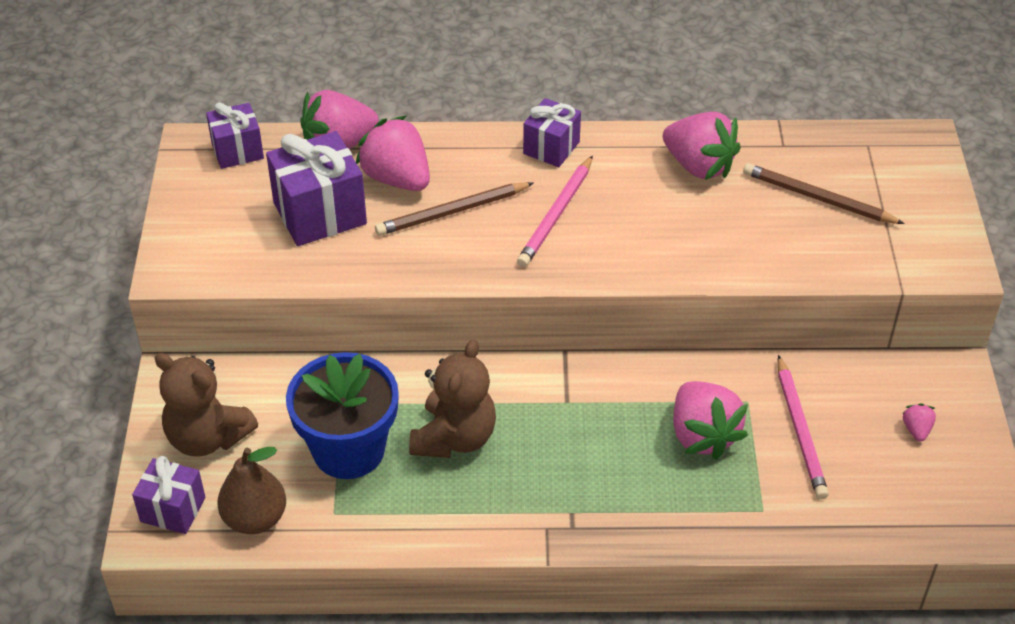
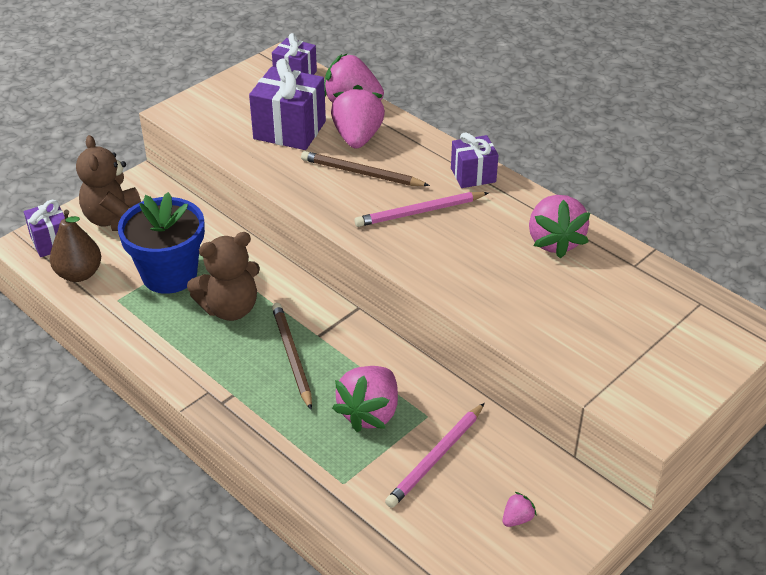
camera: 45 degrees right, 5 degrees down
brown pencil [743,163,905,224] -> brown pencil moved to [272,303,312,410]

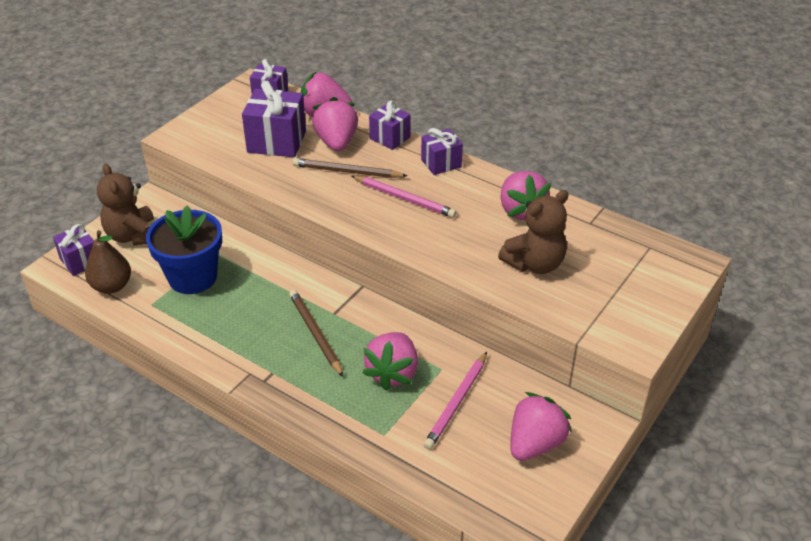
camera: 10 degrees left, 0 degrees up
brown teddy bear [187,232,260,321] -> brown teddy bear moved to [498,190,569,274]
pink pencil [355,192,489,227] -> pink pencil turned 120 degrees counterclockwise [351,175,457,218]
pink strawberry [503,492,537,527] -> pink strawberry [510,392,572,461], size x2.27
none -> purple gift [369,101,410,150]

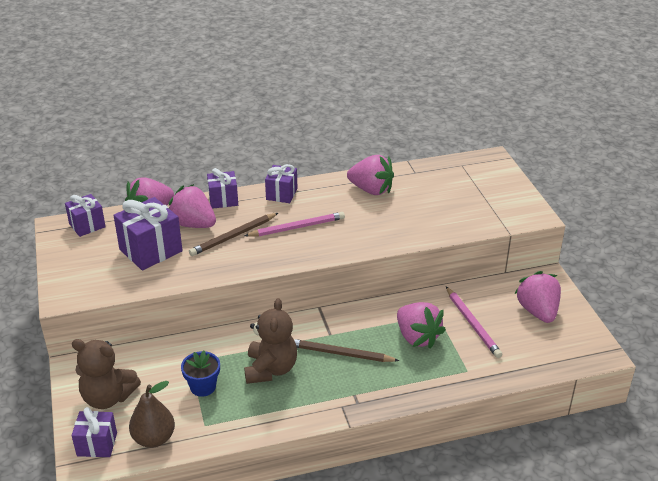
camera: 50 degrees left, 5 degrees down
blue flower pot [146,205,222,294] -> blue flower pot [181,350,220,397], size x0.55
brown teddy bear [498,190,569,274] -> brown teddy bear moved to [244,298,297,384]

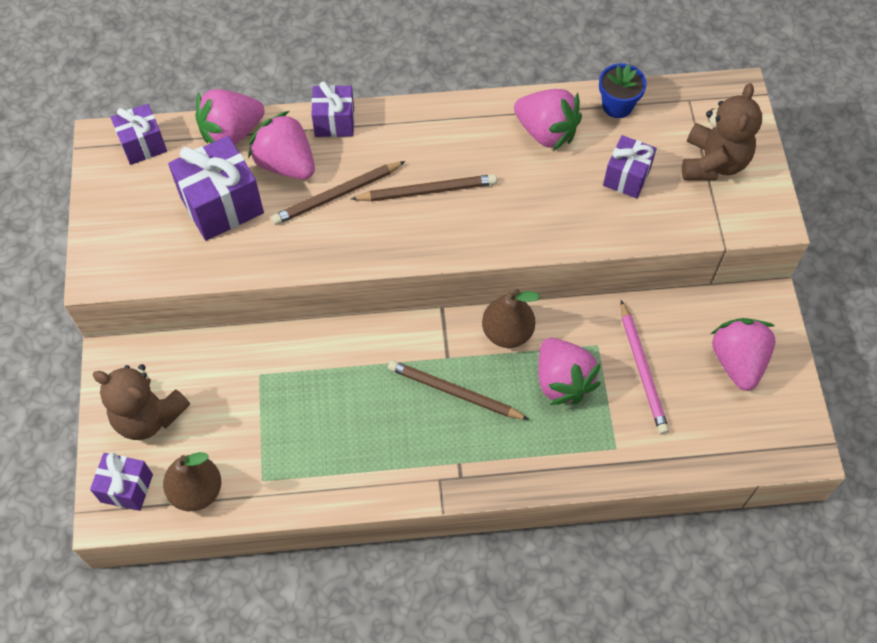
camera: 10 degrees right, 25 degrees up
blue flower pot [181,350,220,397] -> blue flower pot moved to [599,63,647,118]
pink pencil [244,212,345,237] -> brown pencil [351,174,497,202]
brown teddy bear [244,298,297,384] -> brown teddy bear moved to [682,83,762,180]
purple gift [265,164,297,203] -> purple gift moved to [603,135,657,198]
none -> brown pear [482,289,540,348]

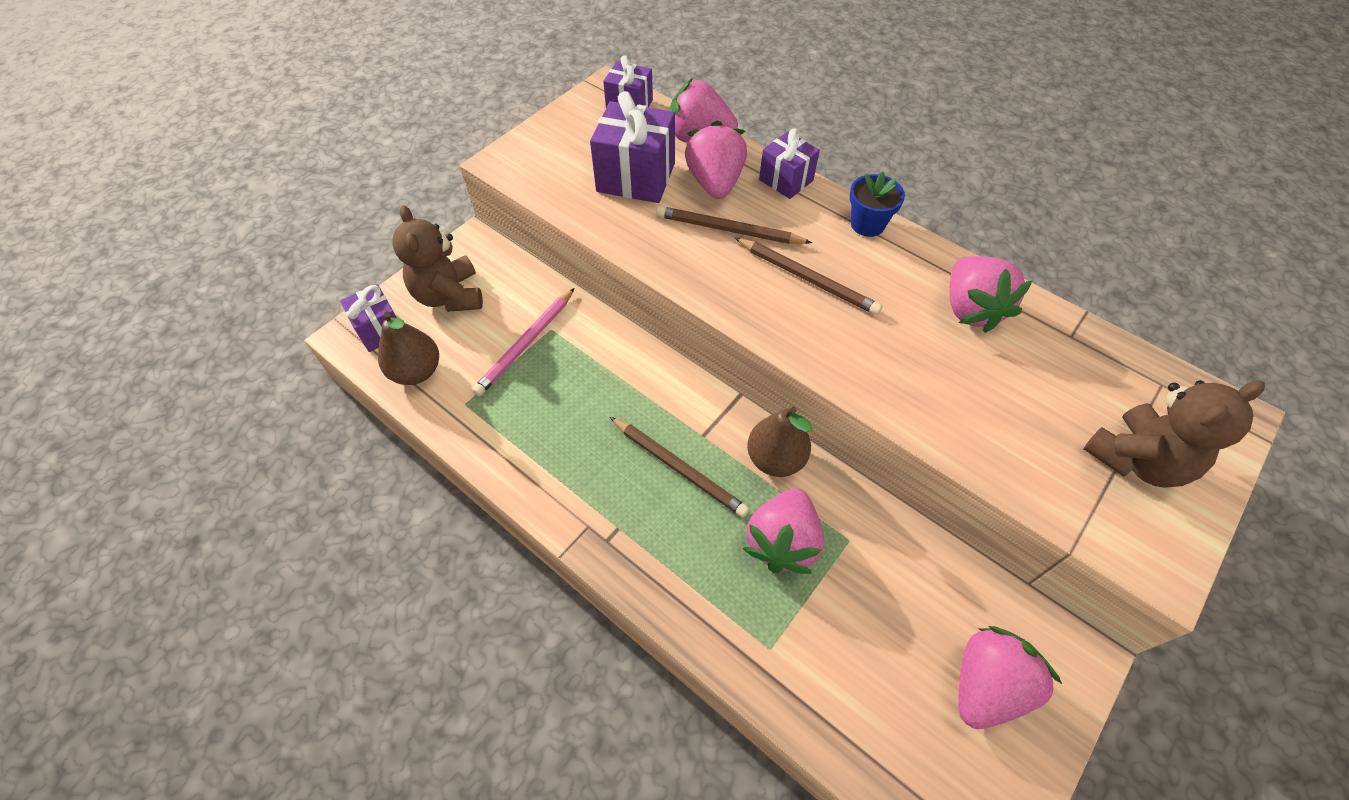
camera: 45 degrees right, 5 degrees down
brown pencil [388,360,529,420] -> brown pencil turned 150 degrees clockwise [610,417,749,518]
blue flower pot [599,63,647,118] -> blue flower pot moved to [850,172,905,237]
purple gift [603,135,657,198] -> none
pink pencil [621,300,669,435] -> pink pencil moved to [472,288,575,396]

